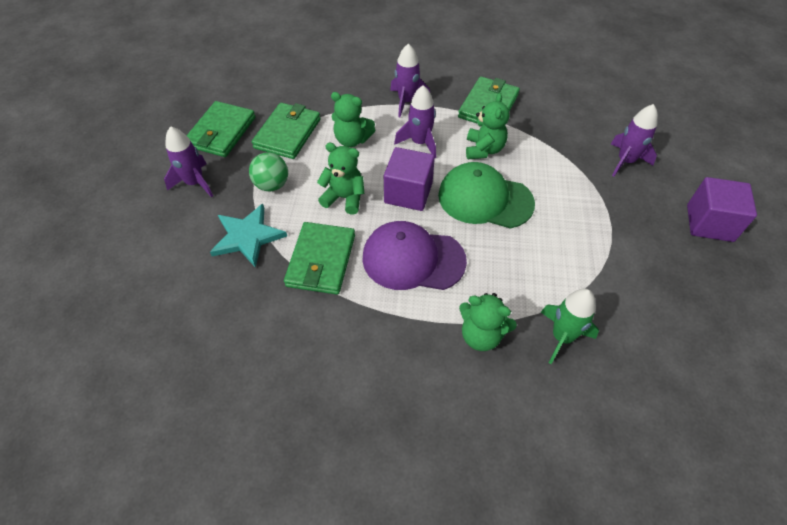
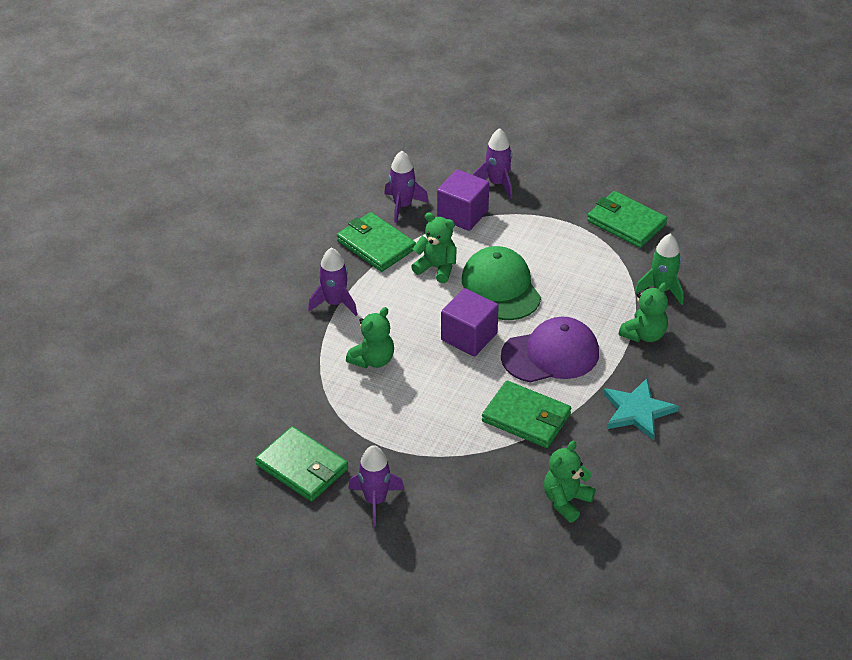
camera: 70 degrees left, 10 degrees down
turquoise star [210,204,287,268] -> turquoise star moved to [603,378,679,440]
green ball [249,152,288,191] -> none
green wallet [252,103,321,159] -> green wallet moved to [587,191,667,248]
green teddy bear [317,143,364,215] -> green teddy bear moved to [544,440,596,523]
purple cap [362,221,467,290] -> purple cap turned 135 degrees counterclockwise [501,317,599,383]
purple rocket [394,85,436,158] -> purple rocket moved to [384,151,429,223]
green cap [438,162,535,228] -> green cap turned 120 degrees clockwise [462,246,541,320]
purple cube [687,177,757,242] -> purple cube moved to [437,169,489,231]

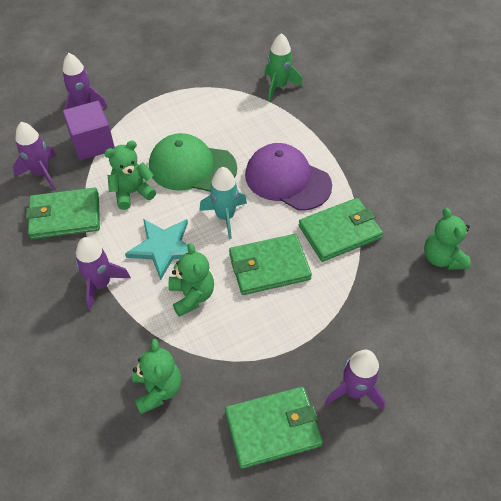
camera: 55 degrees left, 10 degrees up
purple cube [441,288,499,356] -> turquoise rocket [199,167,247,239]
purple cap [501,317,599,383] -> purple cap turned 75 degrees counterclockwise [245,143,332,211]
green wallet [587,191,667,248] -> green wallet moved to [229,234,312,295]
turquoise star [603,378,679,440] -> turquoise star moved to [125,219,196,280]
green teddy bear [619,283,668,342] -> green teddy bear moved to [132,339,181,414]

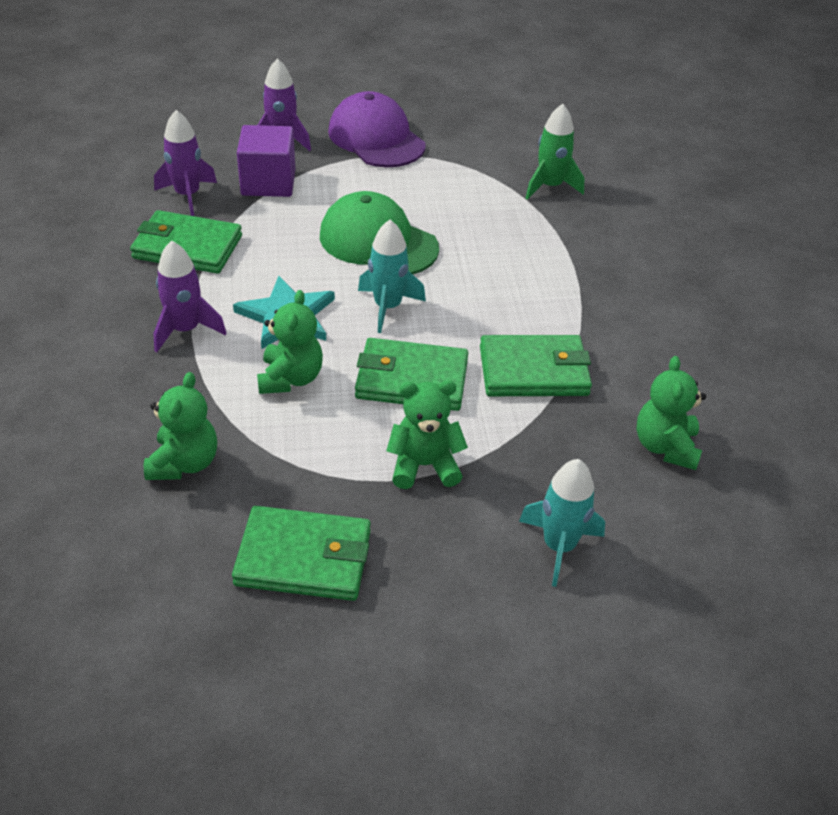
camera: 20 degrees right, 10 degrees down
green teddy bear [104,141,156,210] -> green teddy bear moved to [386,380,468,489]
purple cap [245,143,332,211] -> purple cap moved to [328,91,426,168]
purple rocket [325,350,385,411] -> none
none -> turquoise rocket [519,459,605,587]

